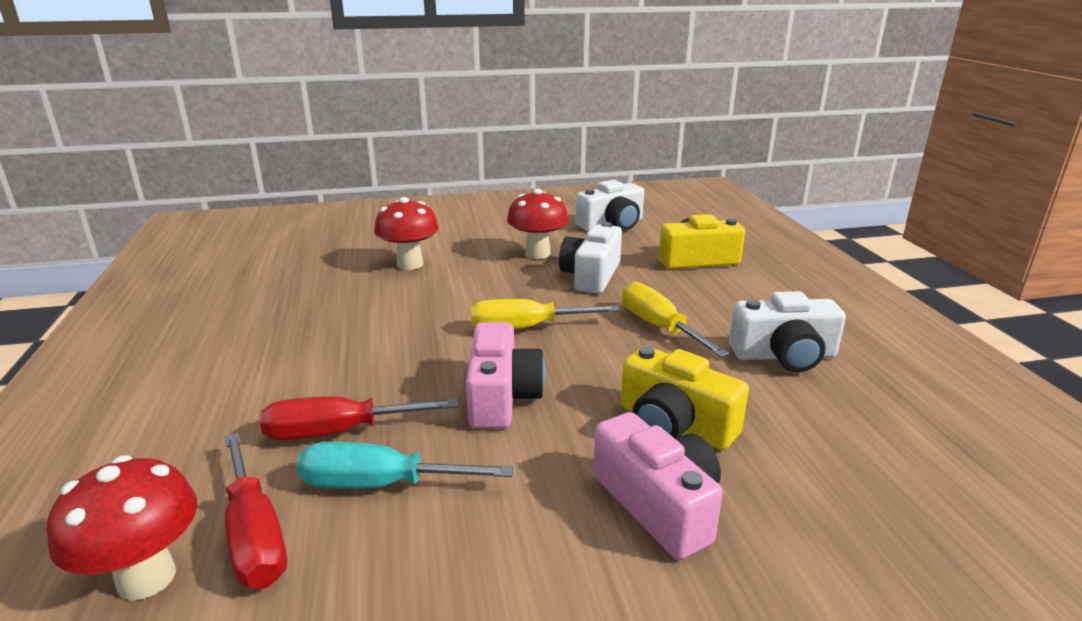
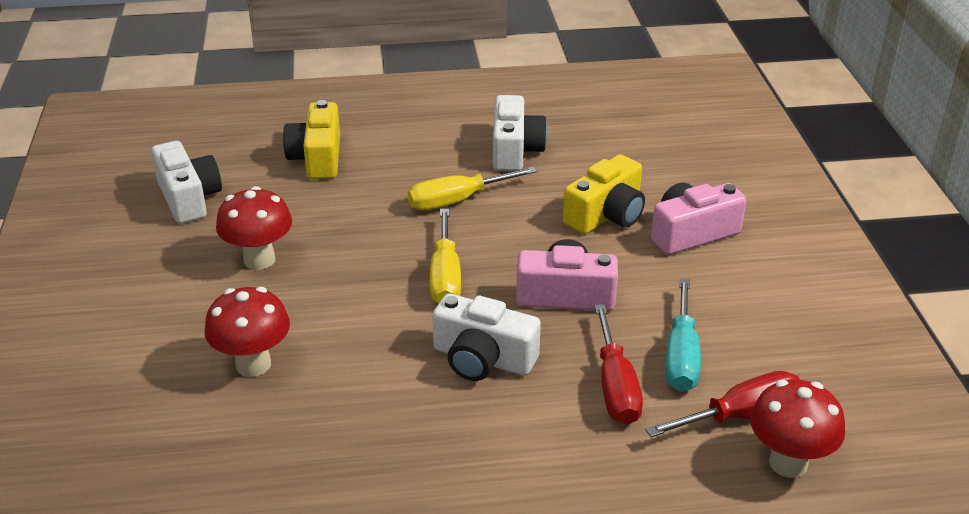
camera: 85 degrees left, 10 degrees up
white camera [559,222,622,294] -> white camera moved to [432,294,541,381]

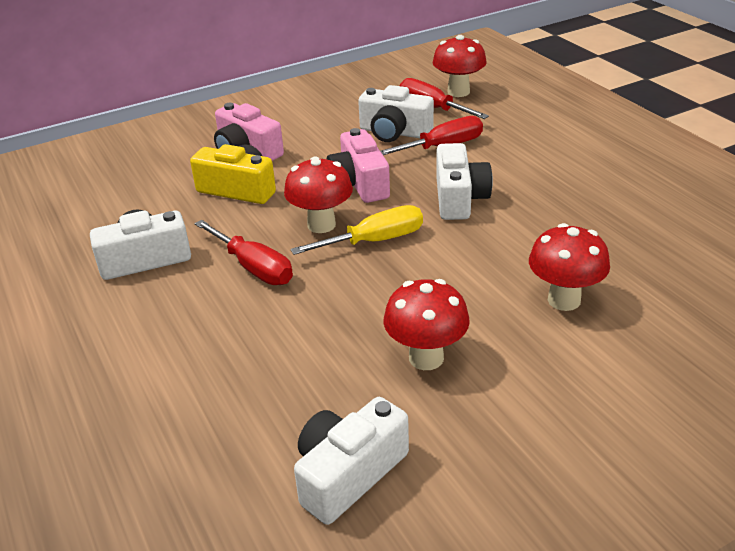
camera: 110 degrees left, 0 degrees up
yellow camera [283,100,340,179] -> none
yellow screwdriver [408,167,537,210] -> red screwdriver [194,220,293,285]
turquoise screwdriver [665,279,701,392] -> white camera [358,85,434,142]
none -> red mushroom [284,156,353,233]

